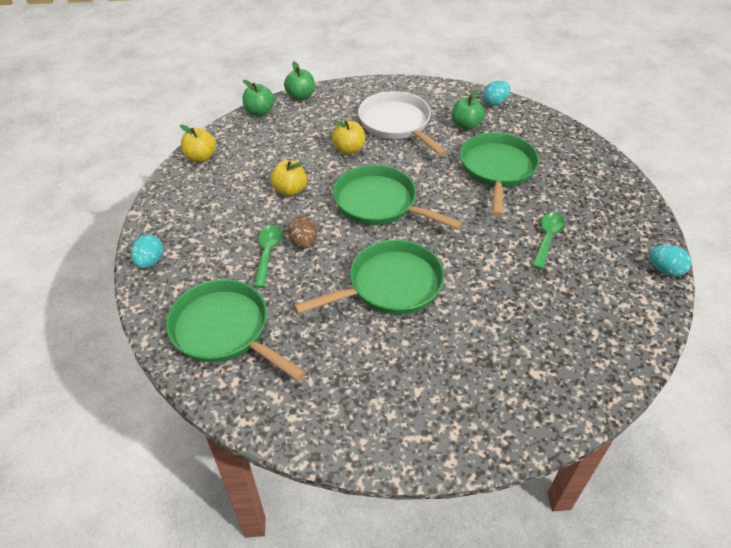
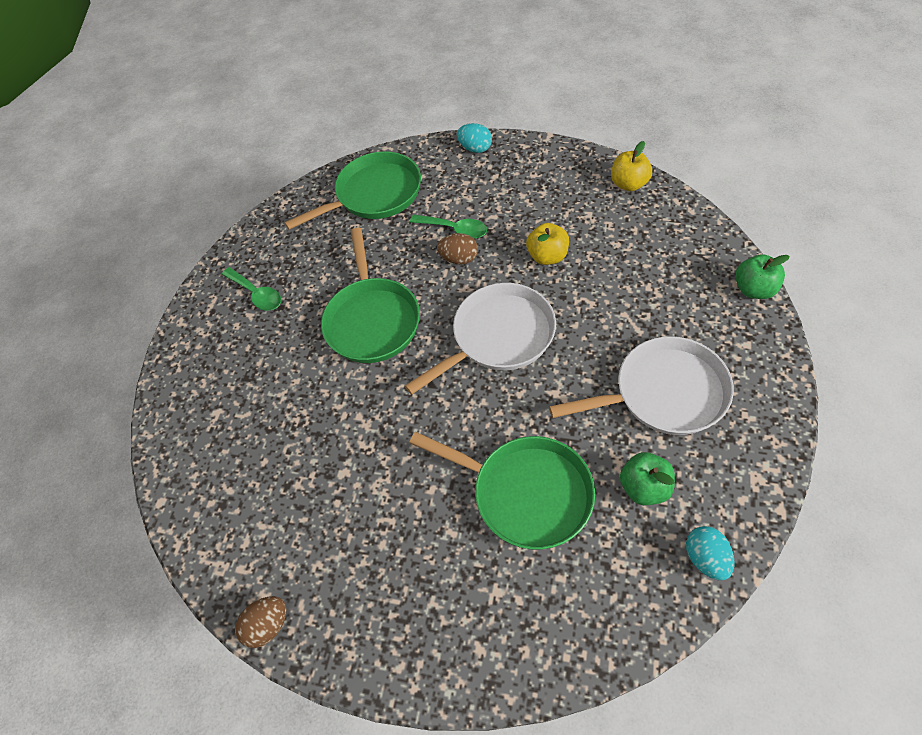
camera: 115 degrees right, 10 degrees up
green apple [243,80,275,116] -> none
yellow apple [331,120,365,154] -> none
green pan [333,165,463,229] -> white pan [405,283,556,395]
green spoon [532,212,565,269] -> green spoon moved to [222,267,281,311]
turquoise egg [649,245,691,277] -> brown egg [235,596,287,648]

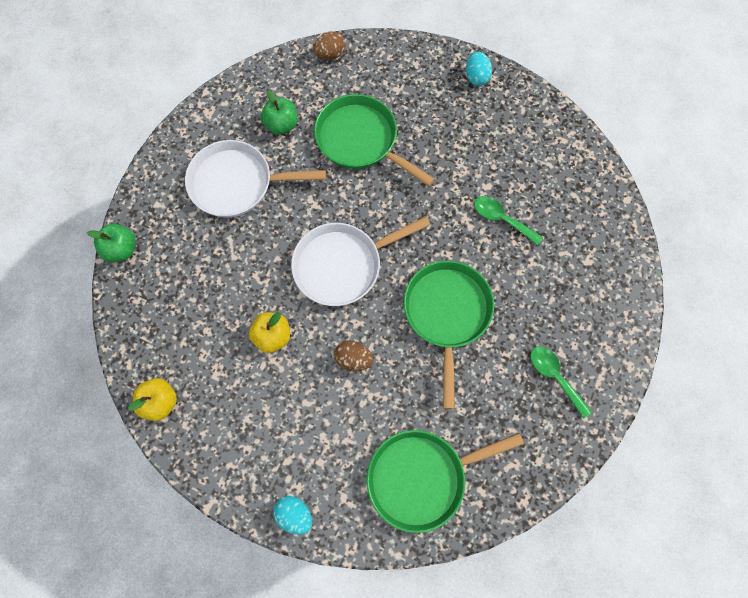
camera: 175 degrees left, 15 degrees up
brown egg [235,596,287,648] -> brown egg moved to [313,31,346,60]
green spoon [410,215,487,239] -> green spoon moved to [474,196,543,245]
turquoise egg [686,526,734,580] -> turquoise egg moved to [466,51,492,86]

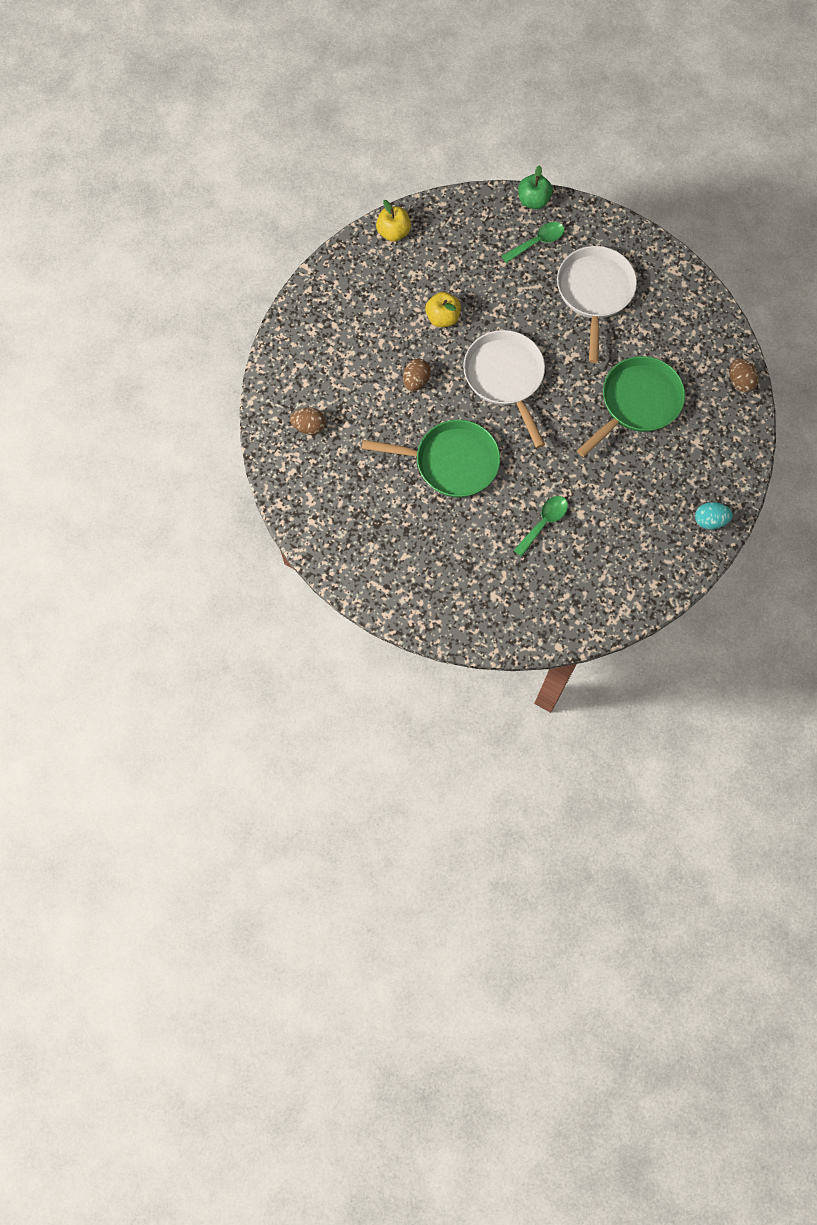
camera: 95 degrees right, 0 degrees up
green apple [261,90,298,135] -> none
turquoise egg [273,496,312,535] -> none
green pan [367,430,524,533] -> brown egg [290,407,326,435]
green spoon [531,346,592,419] -> green spoon moved to [502,222,564,263]

